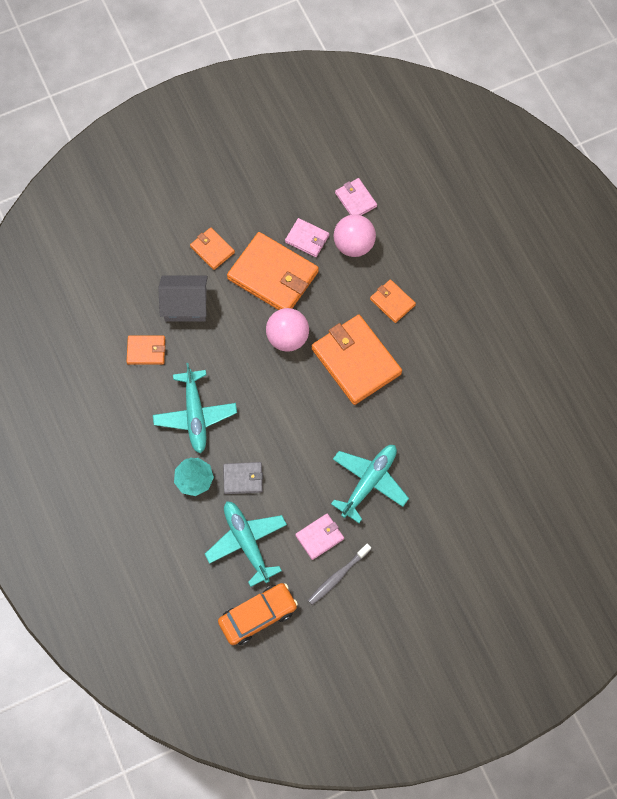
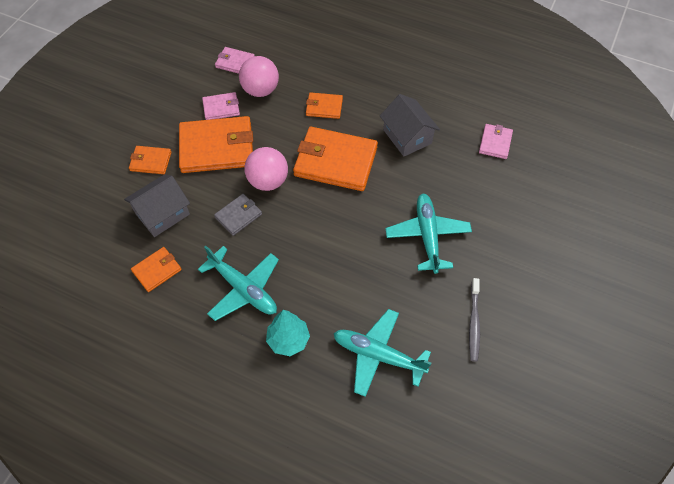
camera: 40 degrees left, 10 degrees down
orange car [218,583,298,645] -> none
grey wallet [223,462,263,494] -> grey wallet moved to [214,194,262,236]
pink wallet [295,514,344,560] -> pink wallet moved to [479,124,513,159]
none -> grey house [380,94,440,156]

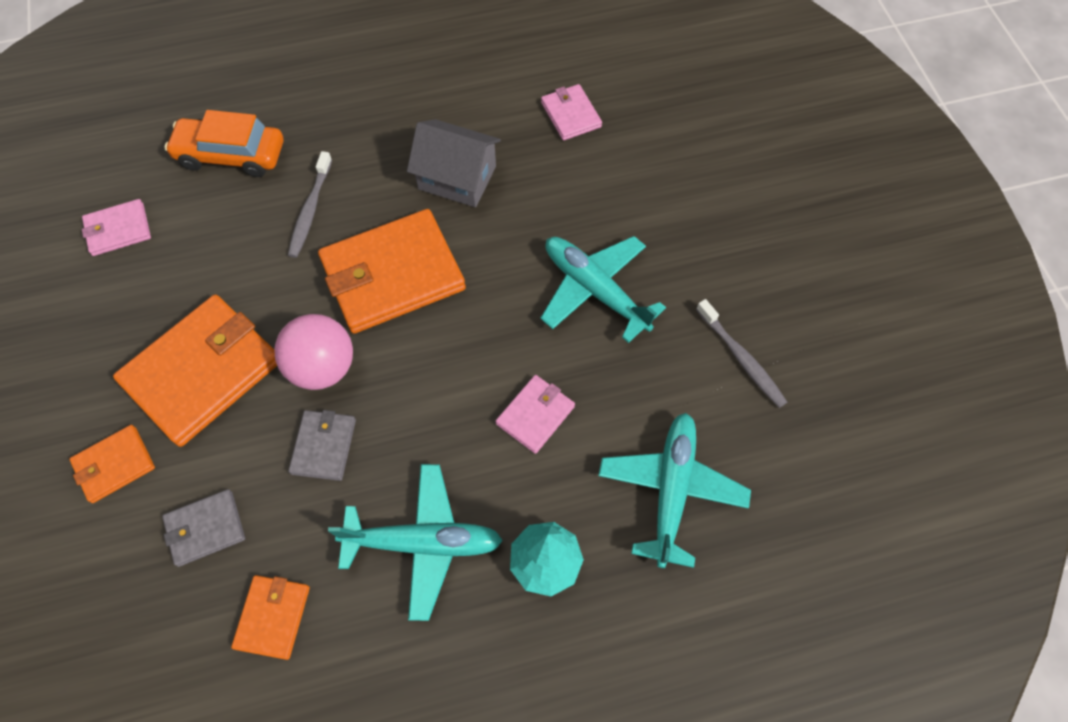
camera: 40 degrees left, 5 degrees up
grey house [124,174,190,237] -> grey wallet [162,489,245,567]
pink wallet [202,92,240,120] -> pink wallet moved to [496,375,575,454]
pink ball [239,56,279,97] -> none
orange wallet [306,92,343,119] -> grey toothbrush [288,151,332,258]
turquoise plane [333,309,431,397] -> turquoise plane turned 120 degrees clockwise [598,413,751,568]
none -> orange car [165,110,283,177]

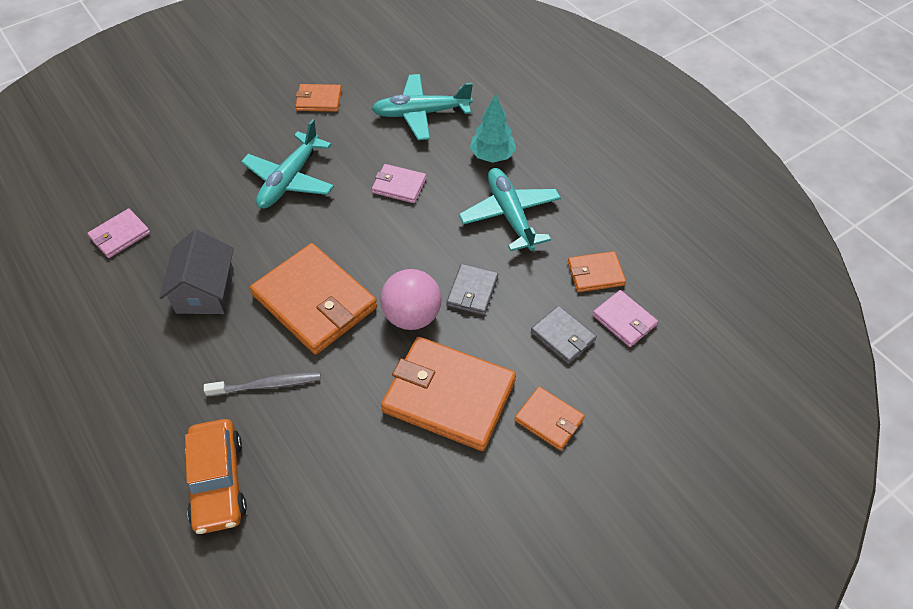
camera: 110 degrees left, 10 degrees down
pink wallet [82,199,151,256] -> pink wallet moved to [592,290,658,347]
grey wallet [288,410,356,481] -> grey wallet turned 60 degrees counterclockwise [446,264,498,315]
grey toothbrush [696,299,787,408] -> orange wallet [295,84,342,112]

